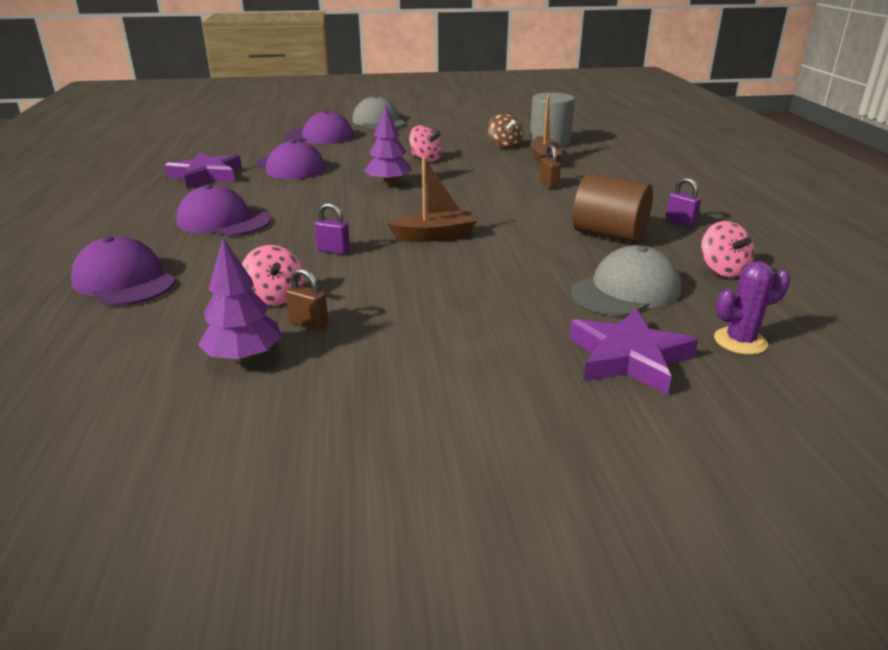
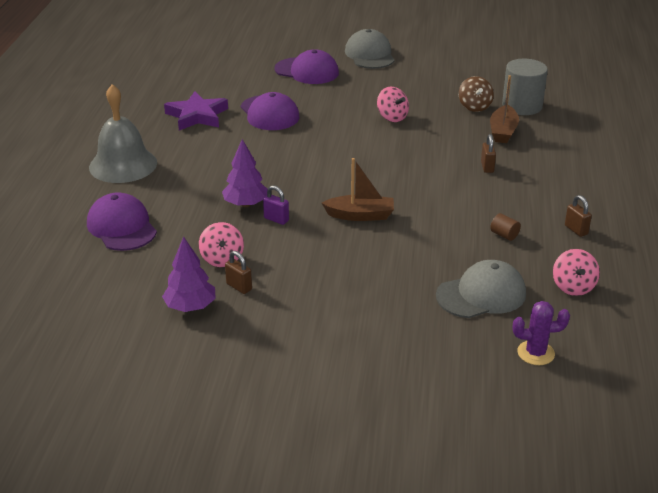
camera: 15 degrees right, 5 degrees up
purple cap [176,184,271,236] -> none
purple tree [364,104,412,185] -> purple tree moved to [222,139,268,207]
purple star [569,309,698,395] -> none
brown cylinder [572,173,653,243] -> brown cylinder [490,213,521,241], size x0.42
purple padlock [666,177,701,227] -> brown padlock [565,195,592,237]
none -> grey bell [89,84,157,183]

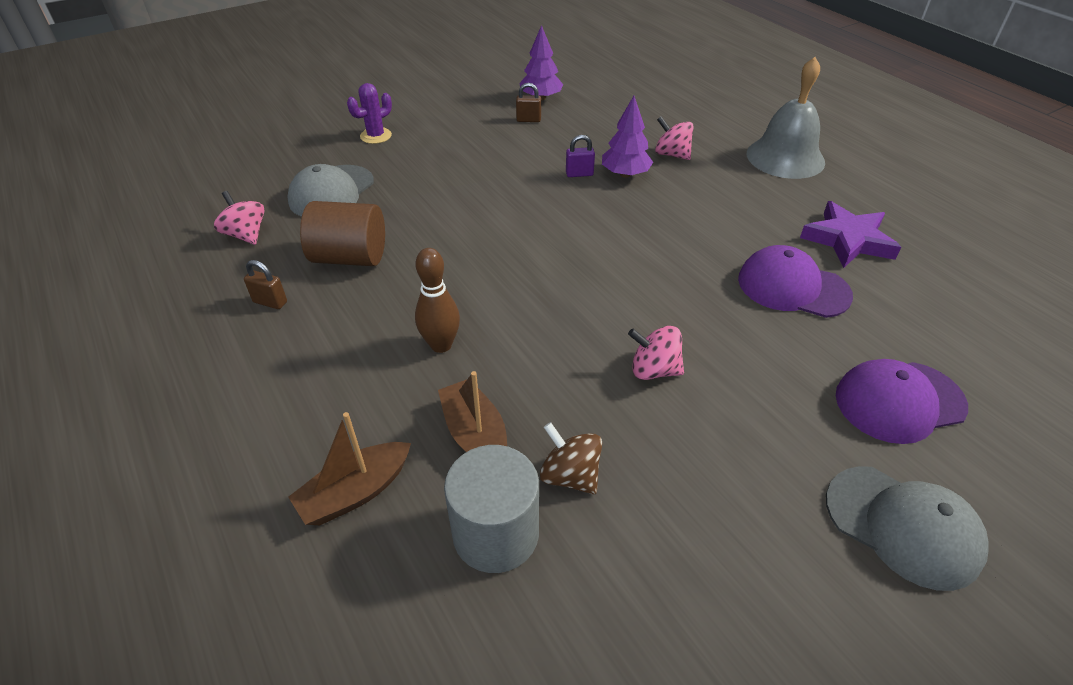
camera: 140 degrees right, 10 degrees up
purple cap [87,192,157,251] -> none
pink spinning top [199,222,244,267] -> pink spinning top moved to [655,116,694,160]
brown boat [322,158,394,221] -> brown boat moved to [288,412,411,525]
brown padlock [481,134,496,173] -> brown bowling pin [415,248,460,353]
brown cylinder [490,213,521,241] -> brown cylinder [300,201,385,266], size x2.36
purple cactus [513,301,570,365] -> purple cactus moved to [347,83,392,144]

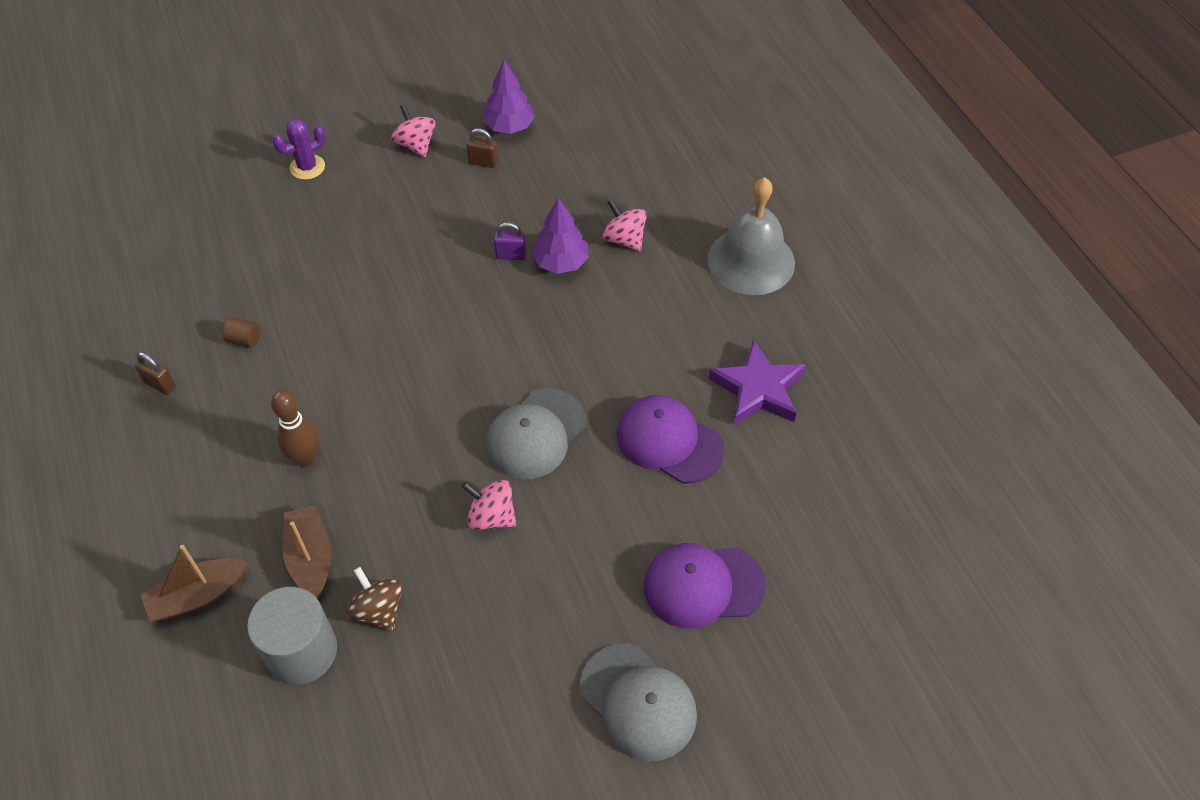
camera: 10 degrees right, 10 degrees up
pink spinning top [214,191,265,245] -> pink spinning top moved to [391,104,436,157]
grey cap [287,164,374,217] -> grey cap moved to [486,389,586,479]
brown cylinder [300,201,385,266] -> brown cylinder [223,317,260,348], size x0.42

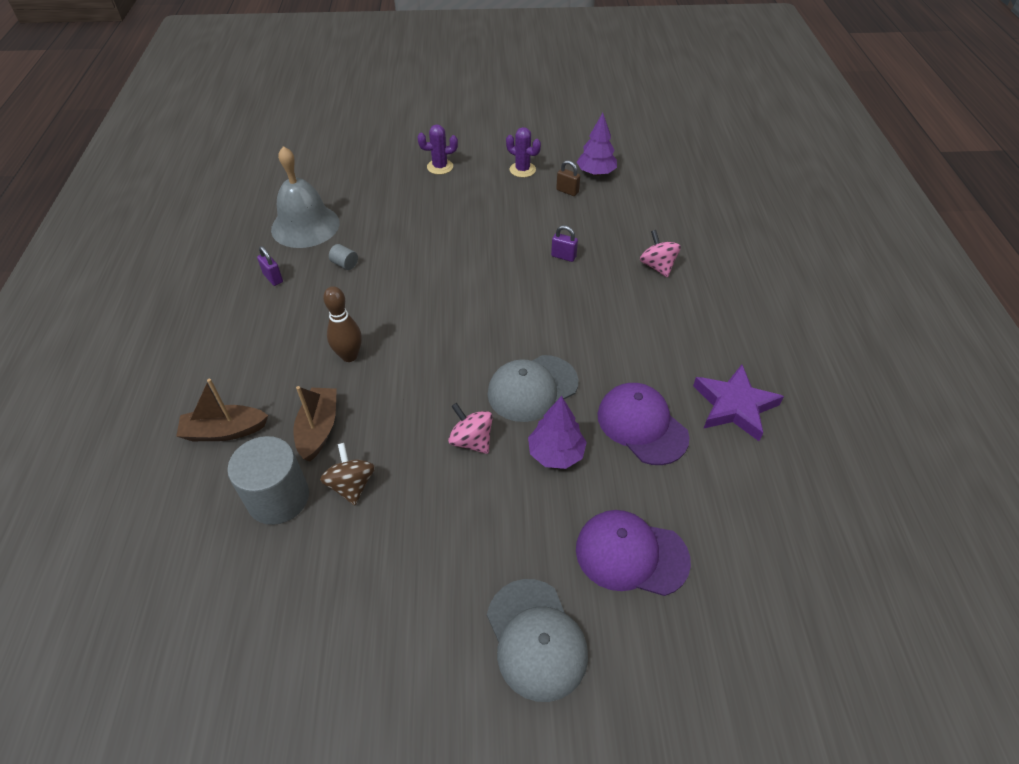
camera: 20 degrees right, 5 degrees down
brown padlock [135,352,176,395] -> purple padlock [257,246,283,286]
brown cylinder [223,317,260,348] -> grey cylinder [329,244,358,270]
pink spinning top [391,104,436,157] -> purple cactus [506,127,541,177]
purple tree [532,198,589,274] -> purple tree moved to [528,396,587,469]
grey bell [707,177,795,295] -> grey bell moved to [271,146,339,248]

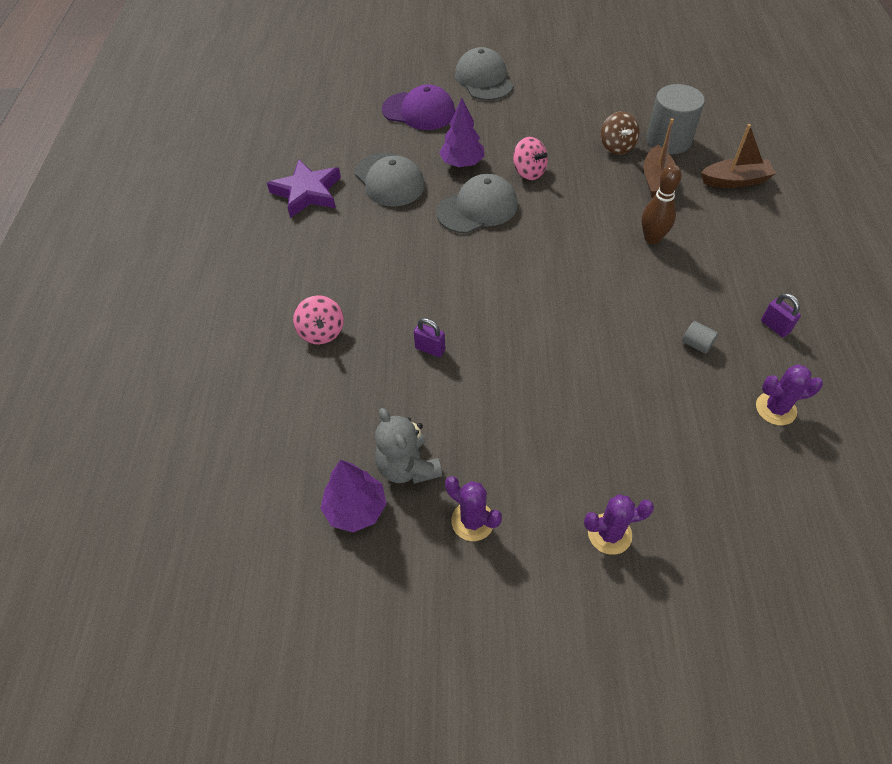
camera: 175 degrees left, 5 degrees up
grey bell [271,146,339,248] -> purple cactus [756,365,823,425]
brown padlock [556,160,580,196] -> grey teddy bear [375,408,442,484]
purple cap [598,383,690,465] -> grey cap [355,153,425,207]

